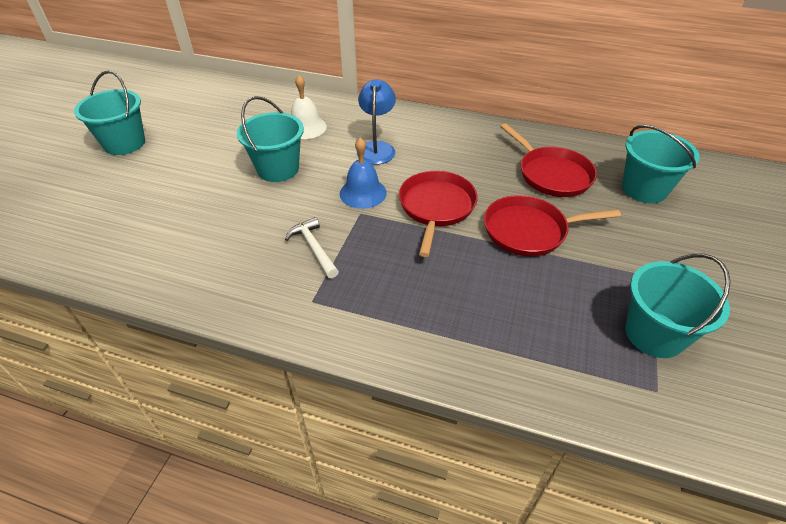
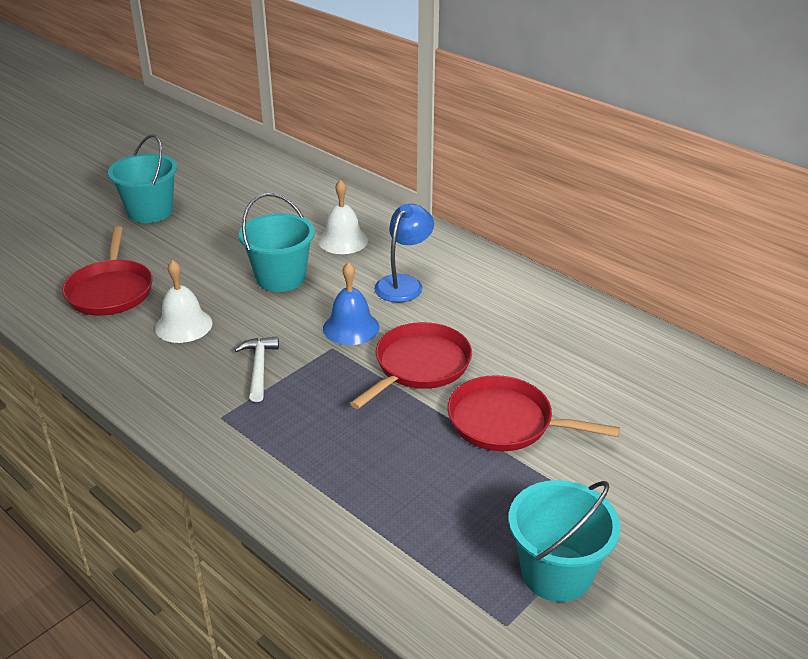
camera: 25 degrees right, 10 degrees down
red pan [501,123,597,197] -> red pan moved to [62,226,153,316]
turquoise bucket [622,125,700,203] -> none
none -> white bell [155,260,212,343]

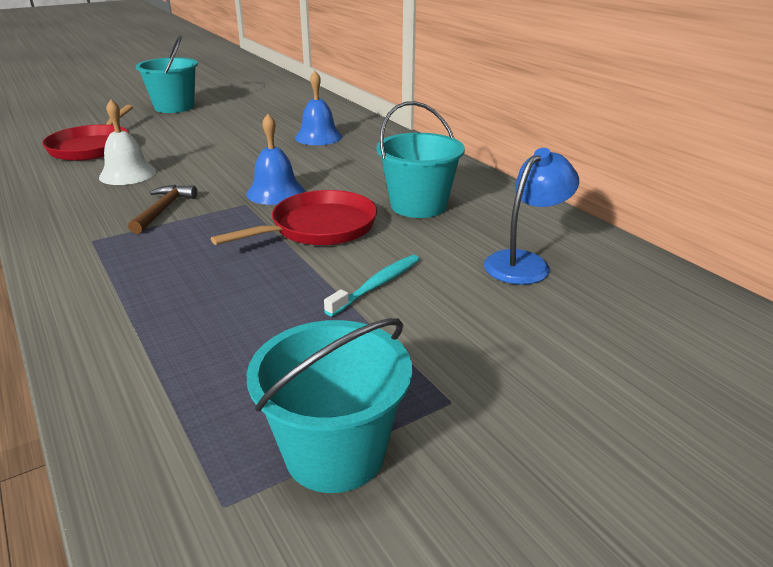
camera: 15 degrees right, 5 degrees down
white hammer [235,336,279,402] -> brown hammer [128,185,197,234]
turquoise bucket [239,193,315,292] -> turquoise bucket moved to [376,101,465,218]
white bell [318,179,368,254] -> blue bell [295,71,342,145]
blue lamp [374,204,434,303] -> blue lamp moved to [484,148,579,285]
red pan [447,375,620,451] -> turquoise toothbrush [324,255,420,316]

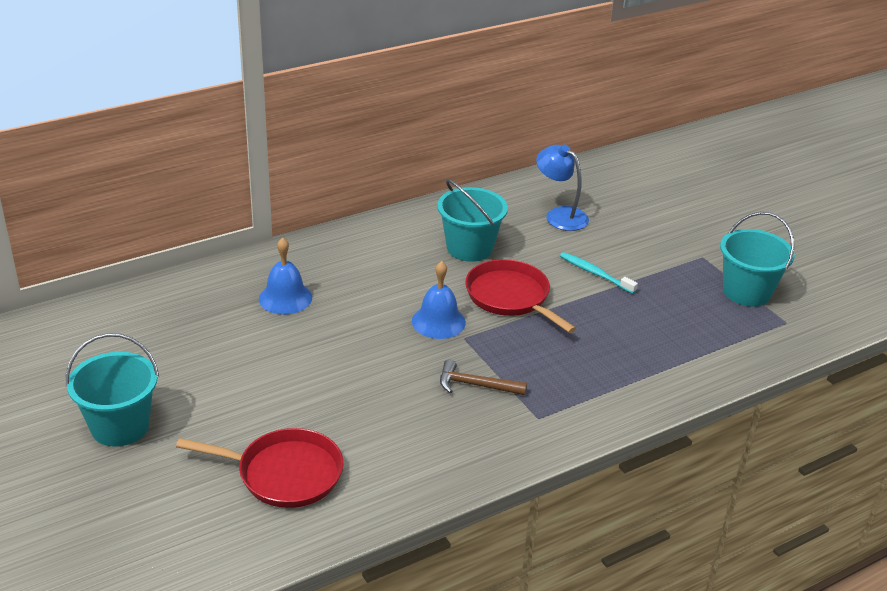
camera: 90 degrees left, 5 degrees up
white bell [99,99,156,185] -> none

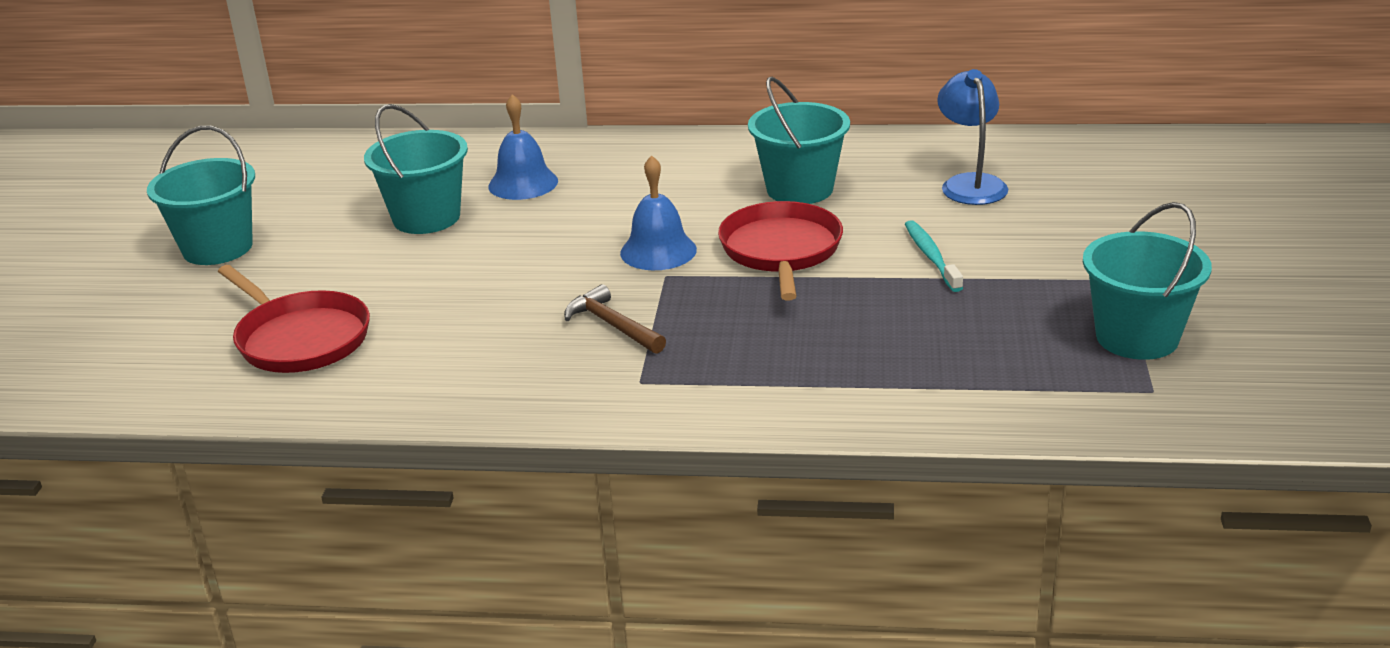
camera: 40 degrees right, 5 degrees down
none -> turquoise bucket [364,104,468,234]

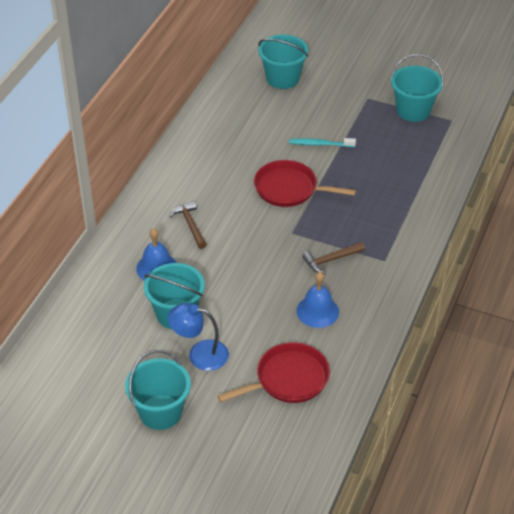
camera: 75 degrees left, 15 degrees up
blue bell [620,155,697,270] -> blue bell moved to [296,272,339,328]
turquoise bucket [748,77,850,204] -> turquoise bucket moved to [258,35,308,89]
blue lamp [937,69,1008,205] -> blue lamp moved to [168,303,229,371]
none -> brown hammer [169,201,207,249]

